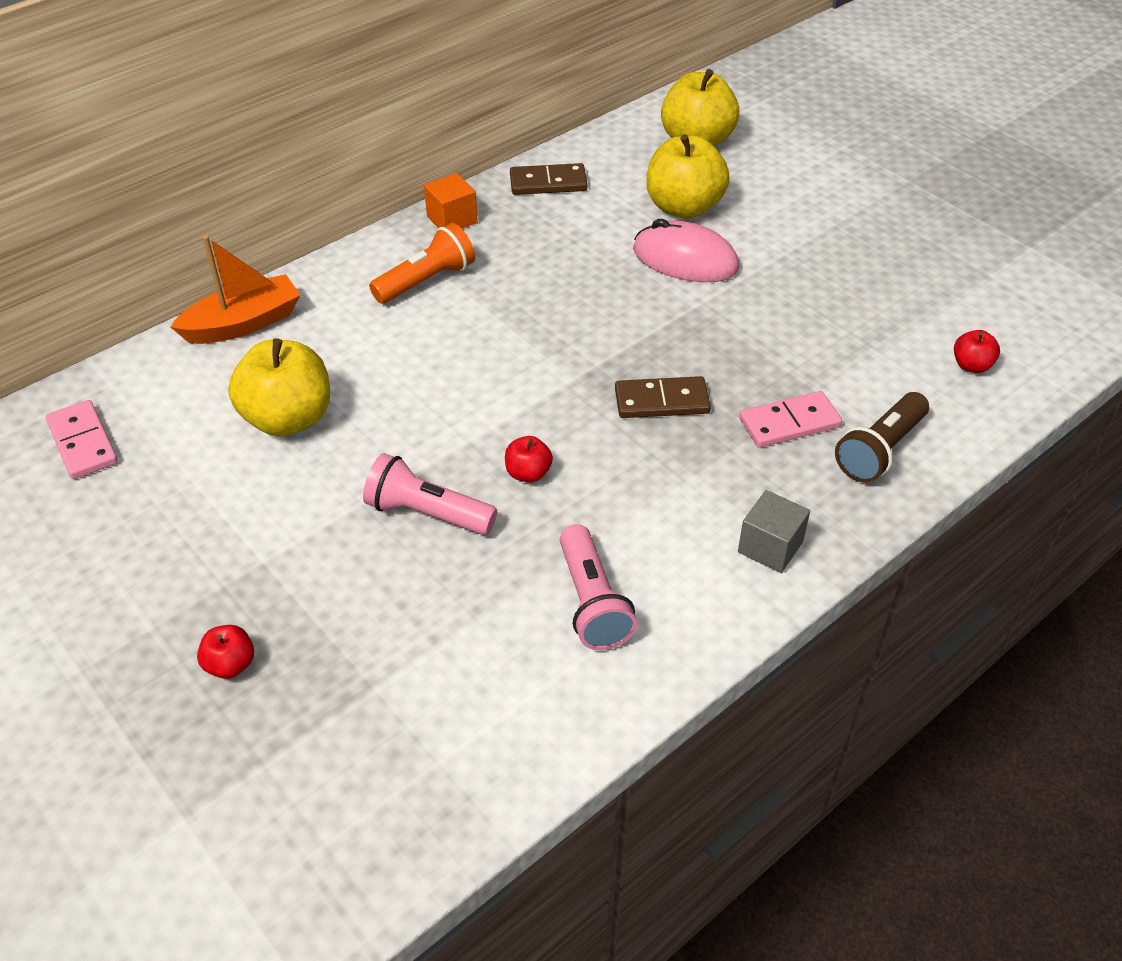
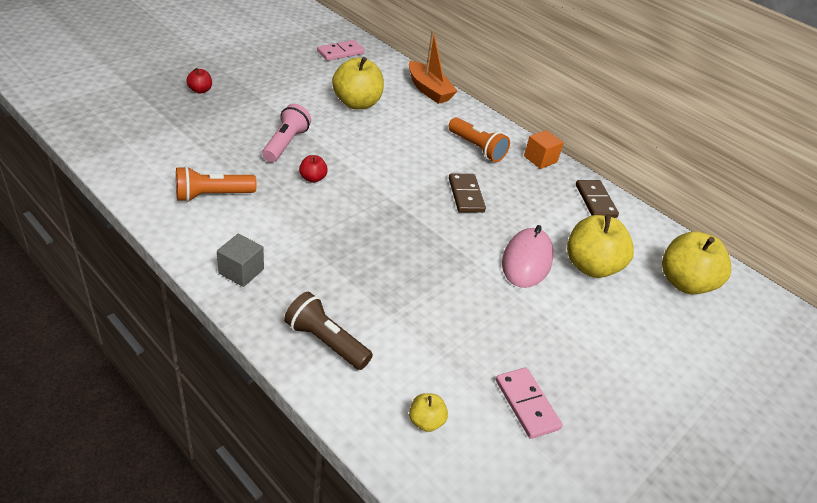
camera: 80 degrees right, 5 degrees down
pink flashlight [560,524,637,650] -> orange flashlight [176,166,257,202]
brown domino [615,376,711,418] -> brown domino moved to [449,173,486,213]
pink domino [739,391,842,448] -> pink domino moved to [496,368,563,439]
red apple [954,330,1000,373] -> yellow apple [409,393,448,432]

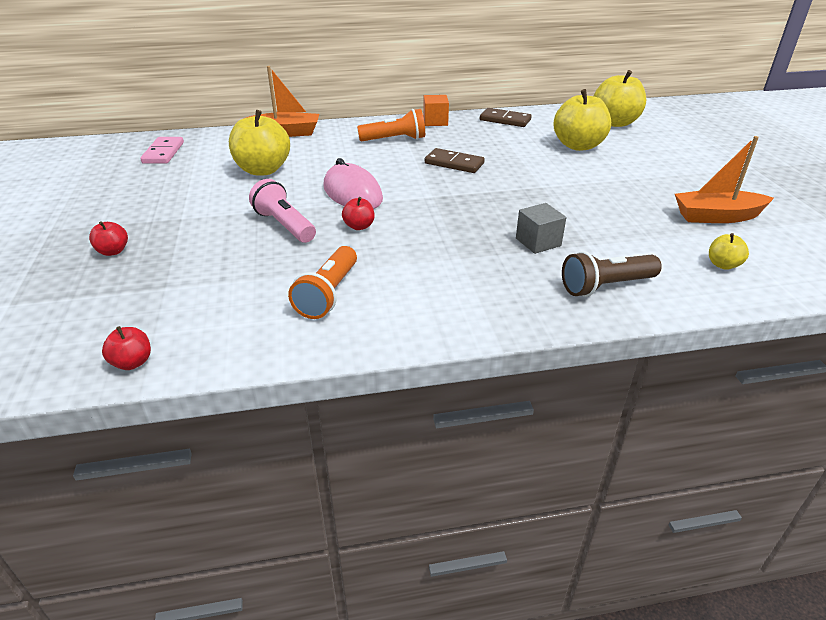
camera: 50 degrees left, 5 degrees down
grey cube [217,234,264,287] -> grey cube moved to [516,203,566,254]
pink domino [496,368,563,439] -> orange boat [675,136,774,223]
pink mouse [502,225,554,288] -> pink mouse moved to [323,158,383,209]
none -> red apple [102,326,151,370]

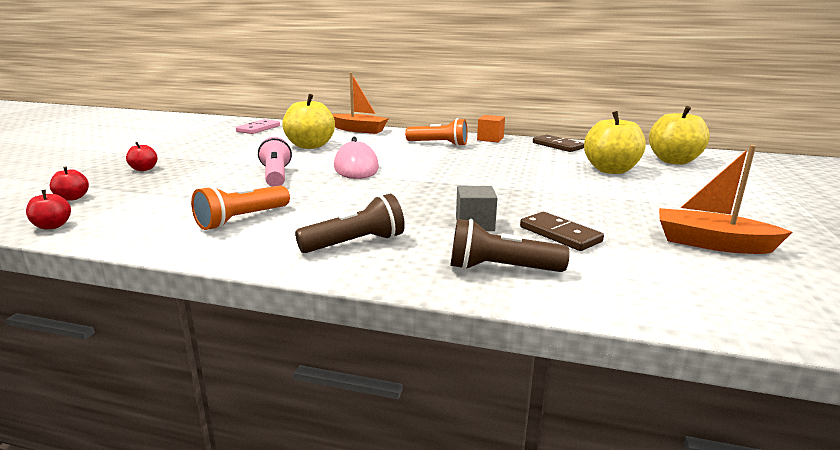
camera: 25 degrees right, 15 degrees down
red apple [342,197,375,230] -> red apple moved to [50,166,89,201]
brown domino [425,148,485,173] -> brown domino moved to [520,212,604,251]
yellow apple [709,233,749,270] -> none
none -> brown flashlight [295,194,405,253]

